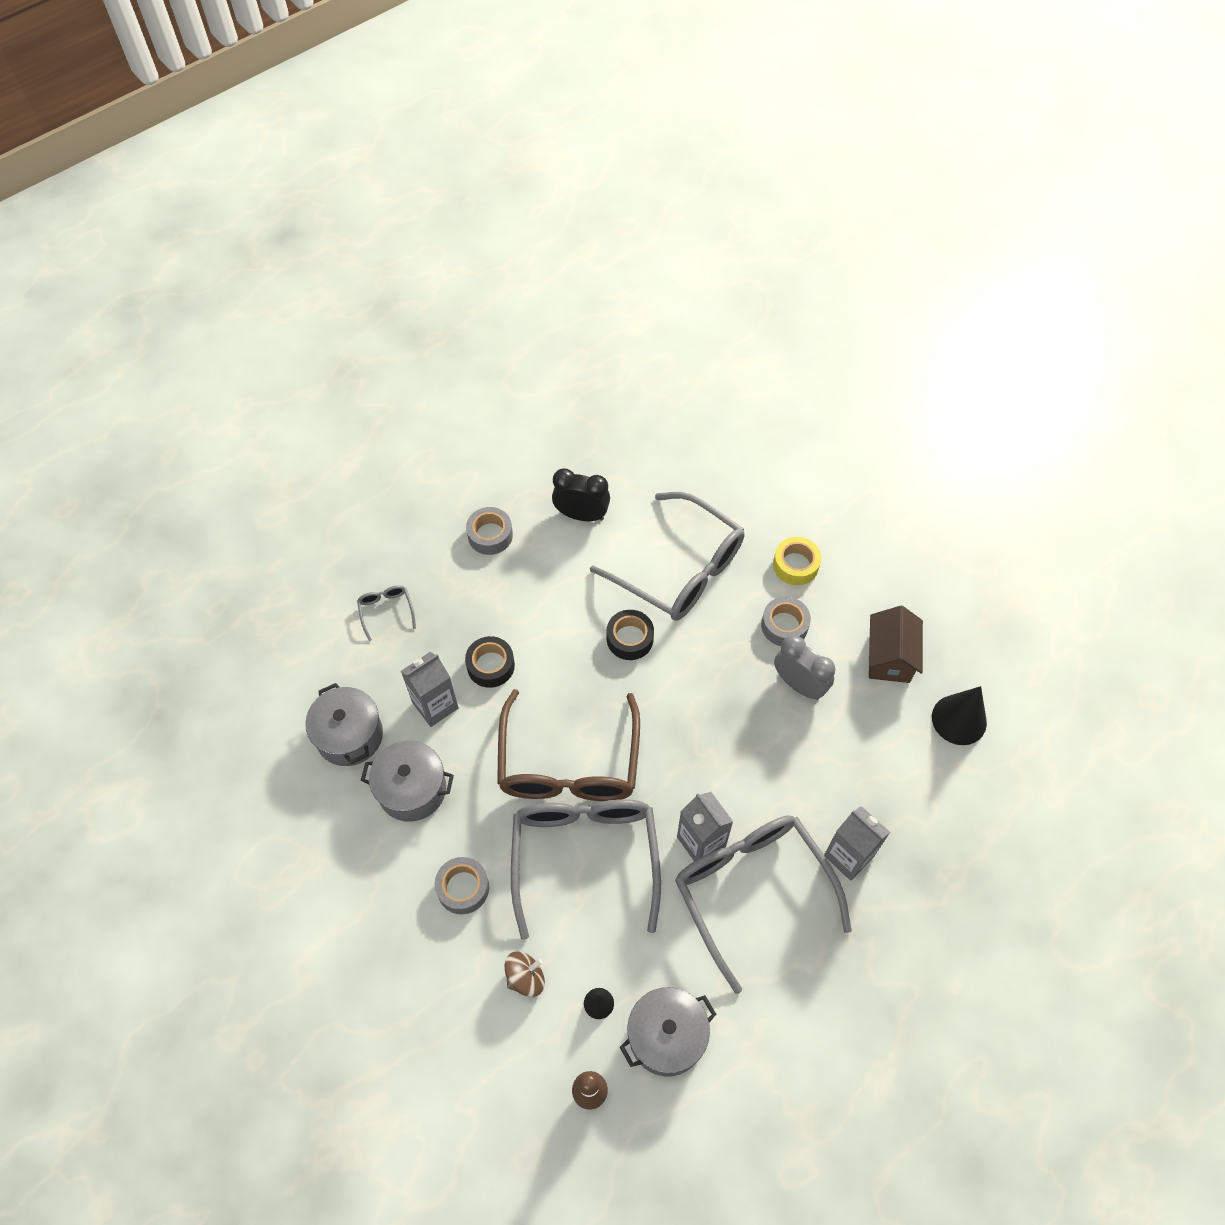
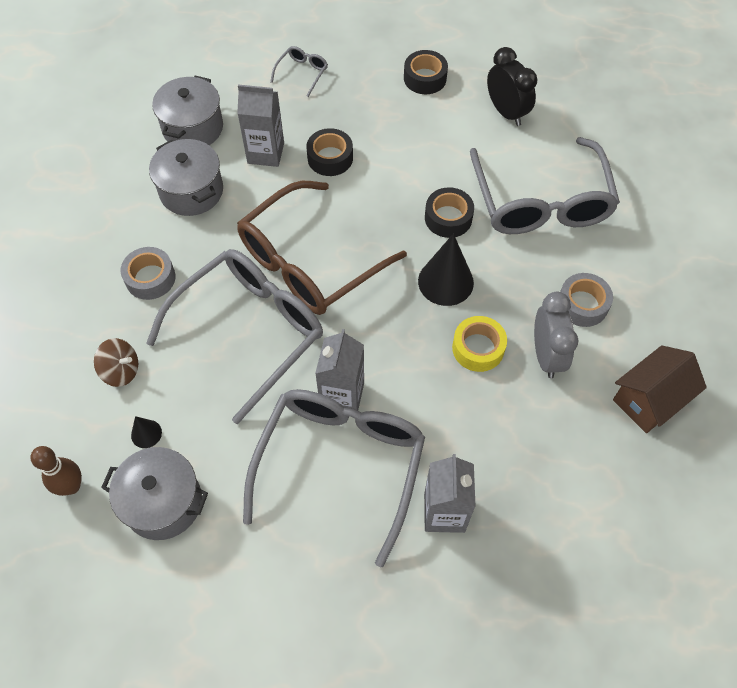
camera: 45 degrees right, 0 degrees up
grey tape [466,507,513,555] -> black tape [404,50,448,94]
yellow tape [773,537,821,585] -> yellow tape moved to [452,316,507,372]
black cone [932,686,987,745] -> black cone moved to [418,234,474,306]

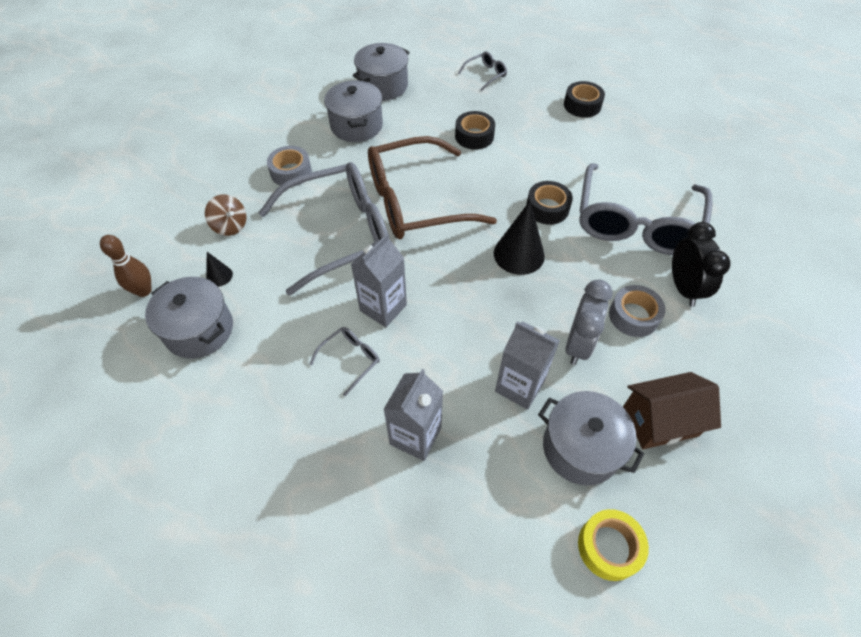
camera: 25 degrees right, 5 degrees down
grey carton [237,85,284,167] -> grey carton moved to [495,322,560,410]
grey glasses [243,389,425,568] -> grey glasses [310,327,380,396], size x0.40
yellow tape [452,316,507,372] -> yellow tape moved to [578,509,649,581]
black clock [487,47,537,126] -> black clock moved to [672,222,731,307]
none -> grey pot [538,391,644,486]

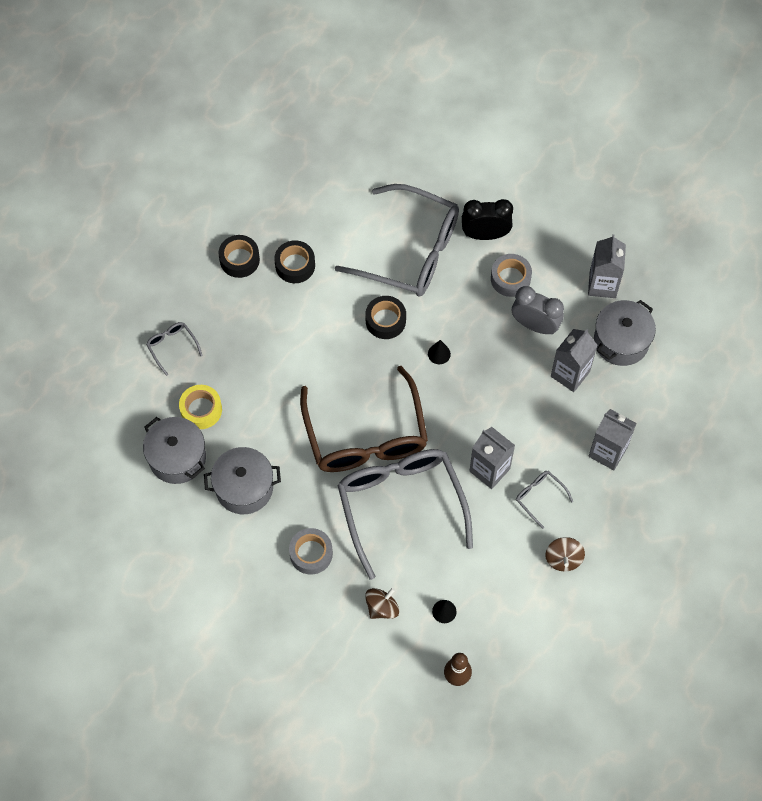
camera: 85 degrees left, 10 degrees up
grey pot [145,277,233,358] -> none
black tape [455,111,495,150] -> black tape moved to [274,240,315,283]
black cone [494,201,545,275] -> black cone [428,340,451,364], size x0.50
yellow tape [578,509,649,581] -> yellow tape moved to [179,385,222,429]
brown house [623,372,721,449] -> grey carton [588,234,626,298]
none -> brown spinning top [545,537,585,571]

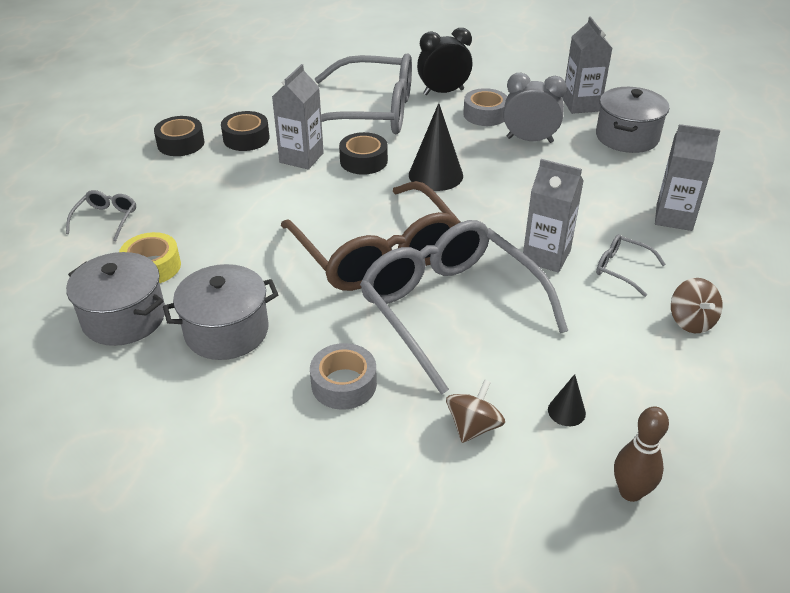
camera: 15 degrees left, 25 degrees down
grey glasses [146,322,203,376] -> grey glasses turned 60 degrees clockwise [66,190,136,241]
black cone [428,340,451,364] -> black cone [409,103,463,191], size x2.01
grey carton [551,329,598,392] -> grey carton moved to [272,64,324,170]

